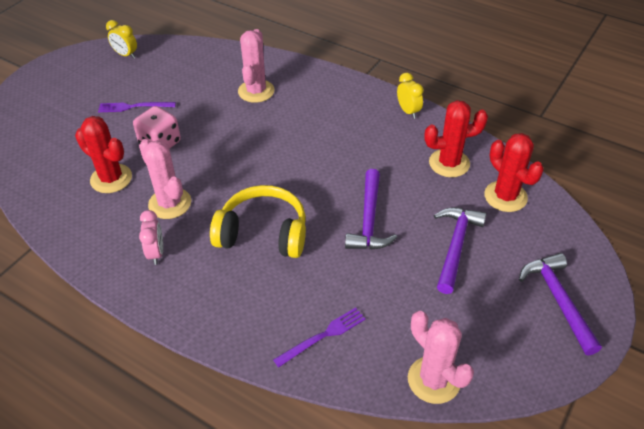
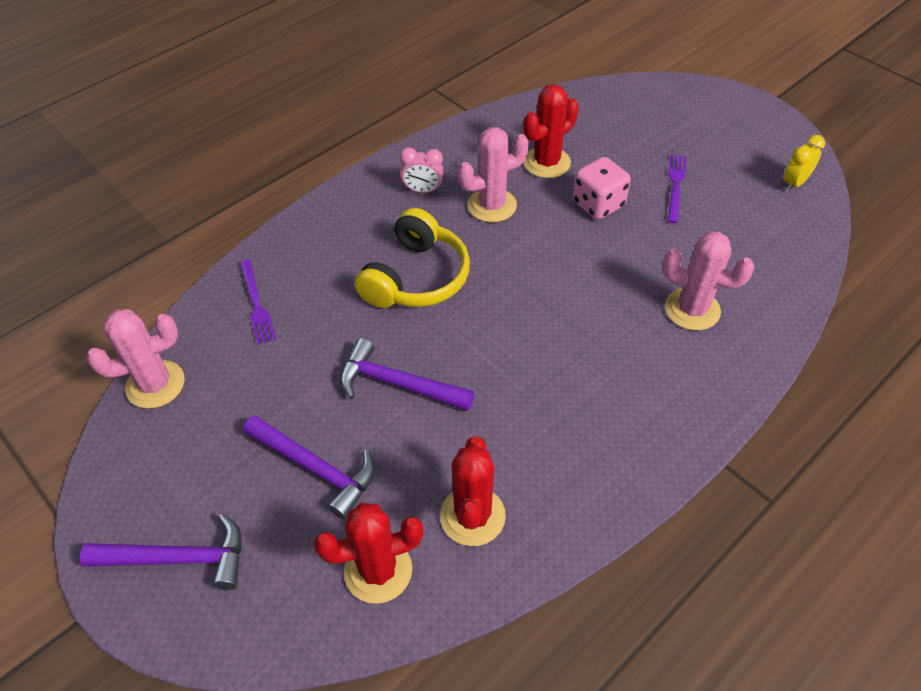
camera: 105 degrees right, 5 degrees up
yellow clock [397,73,424,119] -> none

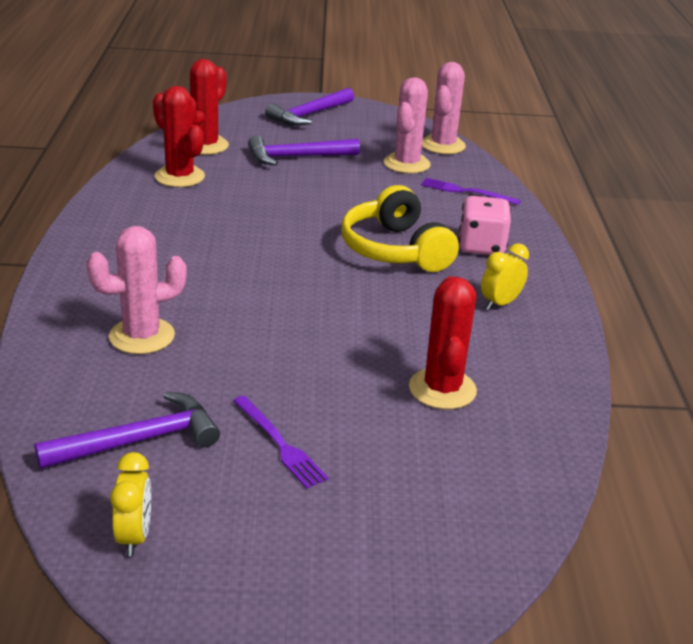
camera: 130 degrees right, 20 degrees down
purple hammer [340,338,475,411] -> purple hammer moved to [34,392,220,469]
pink clock [400,147,444,193] -> yellow clock [481,243,529,310]
pink cactus [458,127,529,222] -> pink cactus moved to [384,77,431,174]
pink dice [573,157,631,220] -> pink dice moved to [459,196,511,255]

